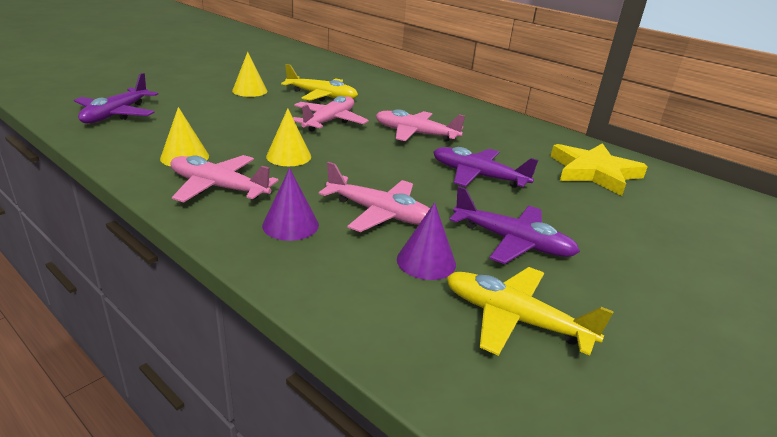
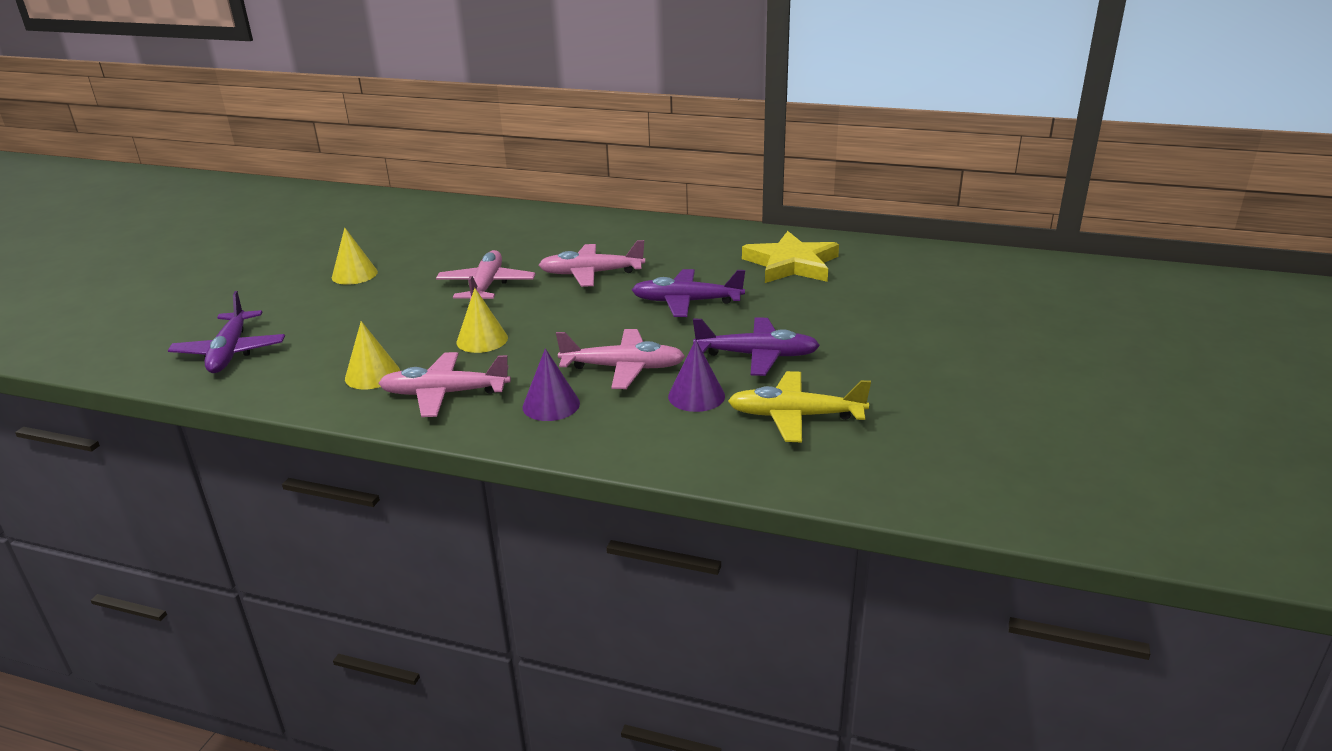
camera: 20 degrees left, 0 degrees up
yellow plane [281,64,358,101] -> none

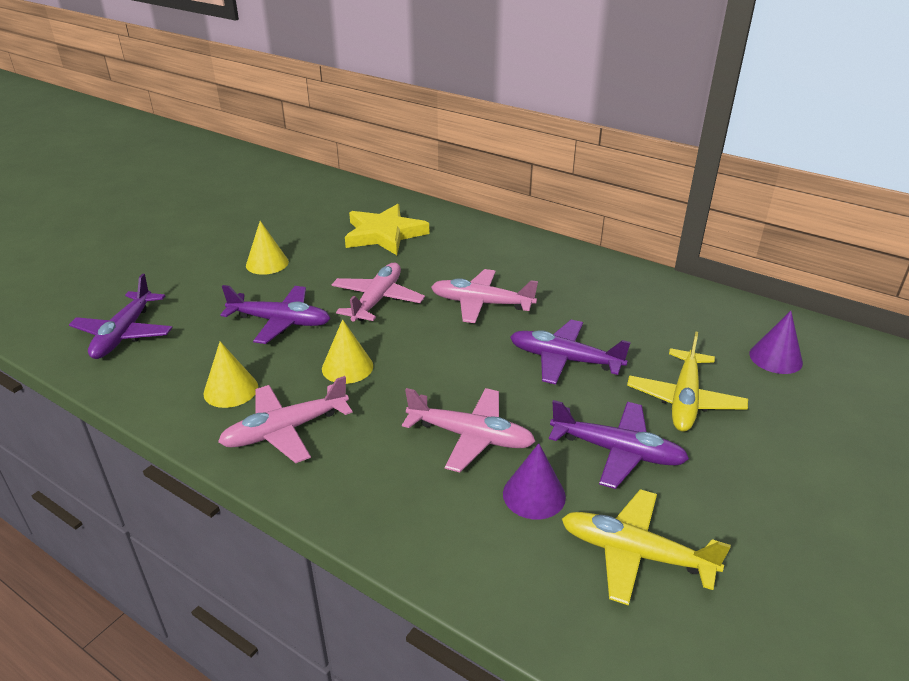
camera: 15 degrees right, 5 degrees up
pink plane [378,352,511,417] -> pink plane turned 45 degrees counterclockwise [218,376,353,463]
purple cone [523,348,580,421] -> purple cone moved to [750,311,803,374]
yellow star [742,231,839,283] -> yellow star moved to [345,204,429,255]
none -> purple plane [220,285,331,344]
none -> yellow plane [627,331,748,432]

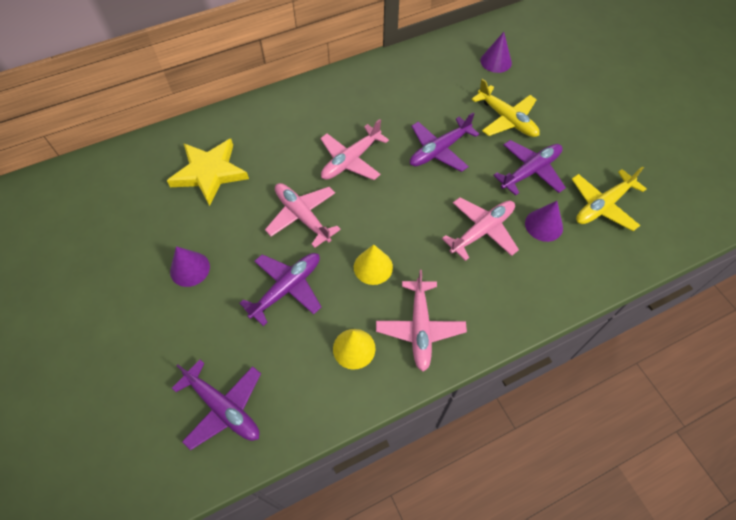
camera: 60 degrees left, 25 degrees up
yellow cone [246,221,289,275] -> purple cone [170,246,210,287]

